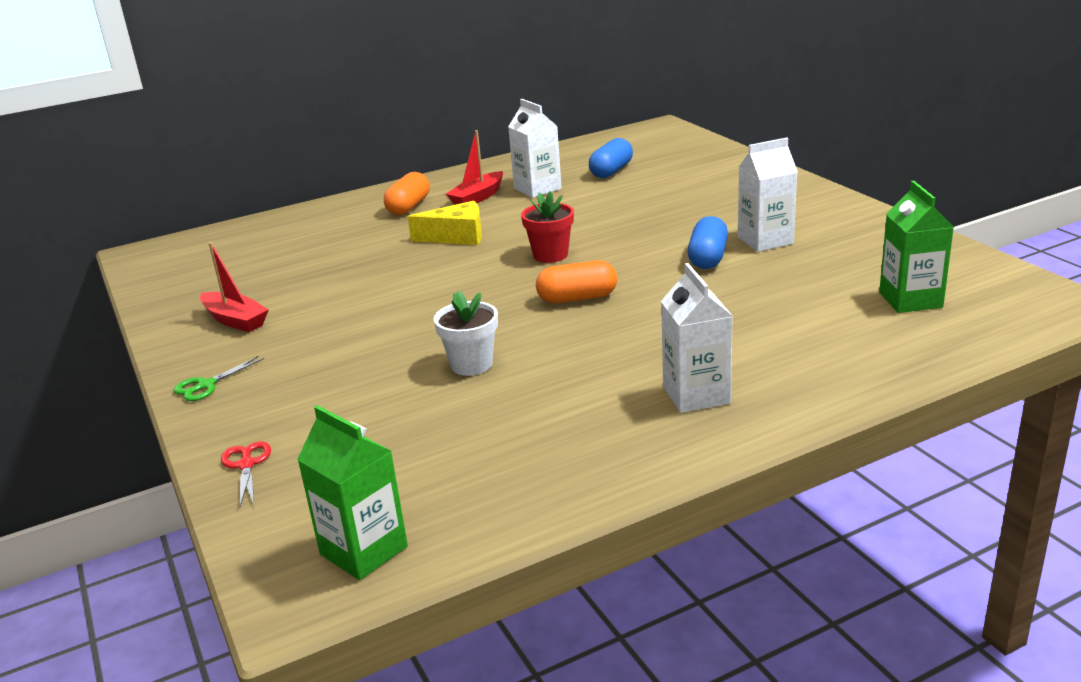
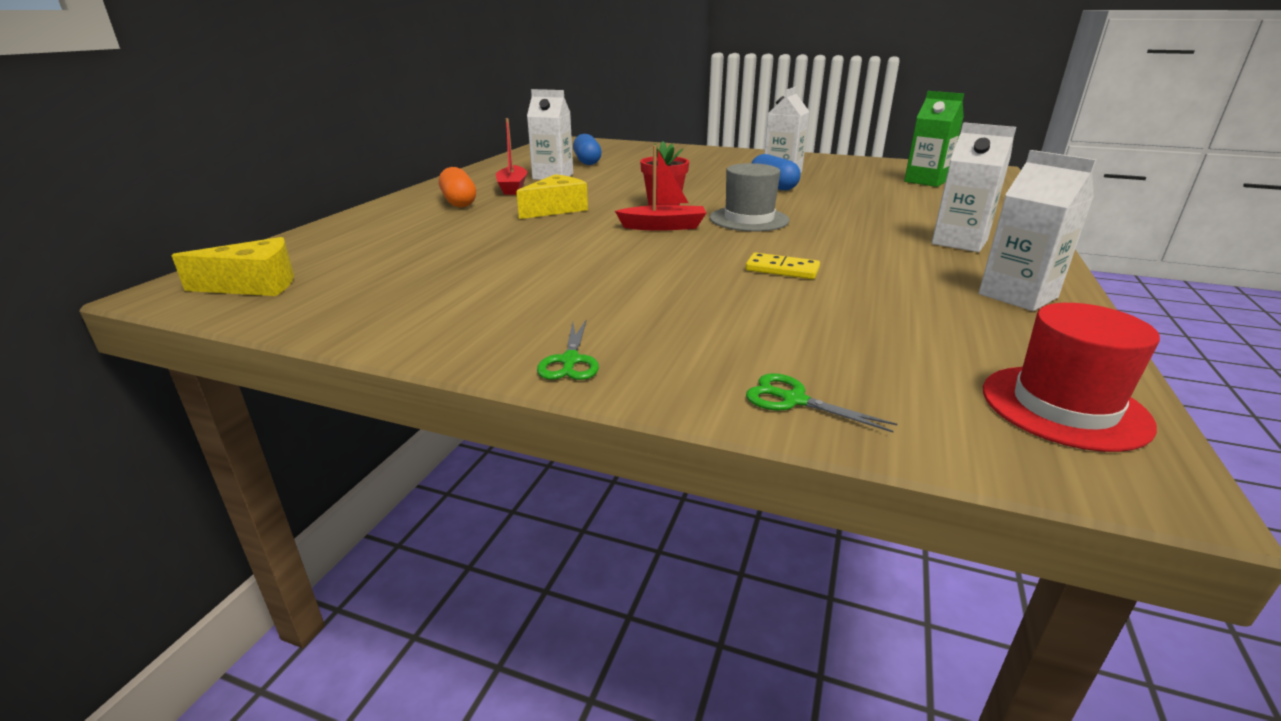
camera: 45 degrees left, 0 degrees up
red boat [200,242,269,332] -> red boat moved to [615,145,706,231]
red scissors [221,441,271,506] -> green scissors [746,373,898,432]
green carton [297,405,408,580] -> red hat [983,303,1160,452]
white flower pot [434,291,498,376] -> yellow domino [746,253,820,279]
orange capsule [536,260,617,303] -> grey hat [709,163,790,231]
none -> yellow cheese [171,237,294,296]
none -> white carton [979,150,1096,311]

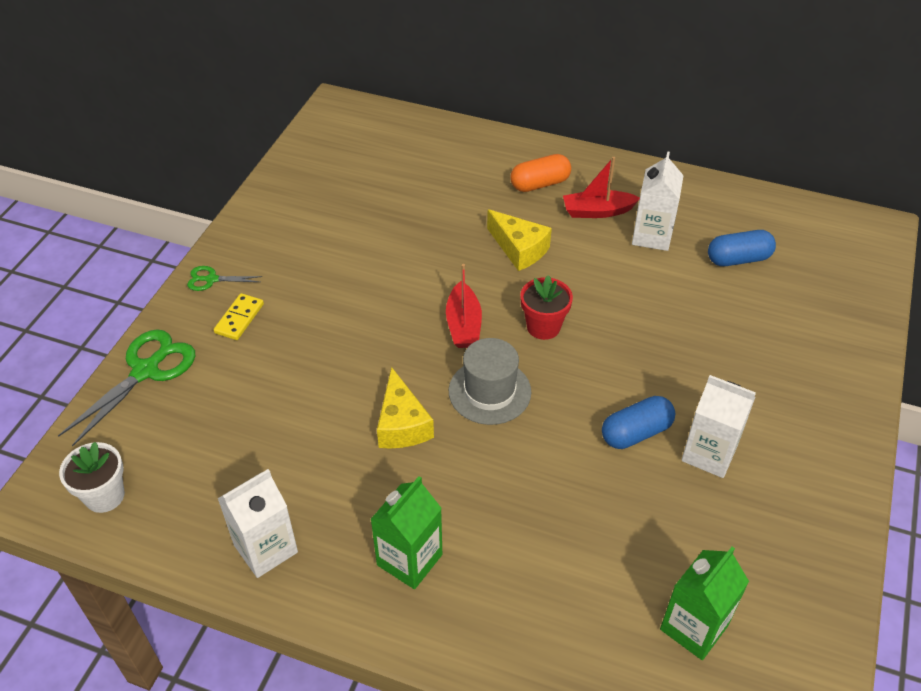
camera: 90 degrees right, 20 degrees up
yellow cheese [171,237,294,296] -> yellow cheese moved to [377,367,434,448]
yellow domino [746,253,820,279] -> yellow domino moved to [214,293,264,340]
green scissors [746,373,898,432] -> green scissors [58,329,195,447], size x1.93
white carton [932,122,1016,252] -> green carton [370,476,442,589]
red hat [983,303,1160,452] -> white flower pot [59,442,125,513]

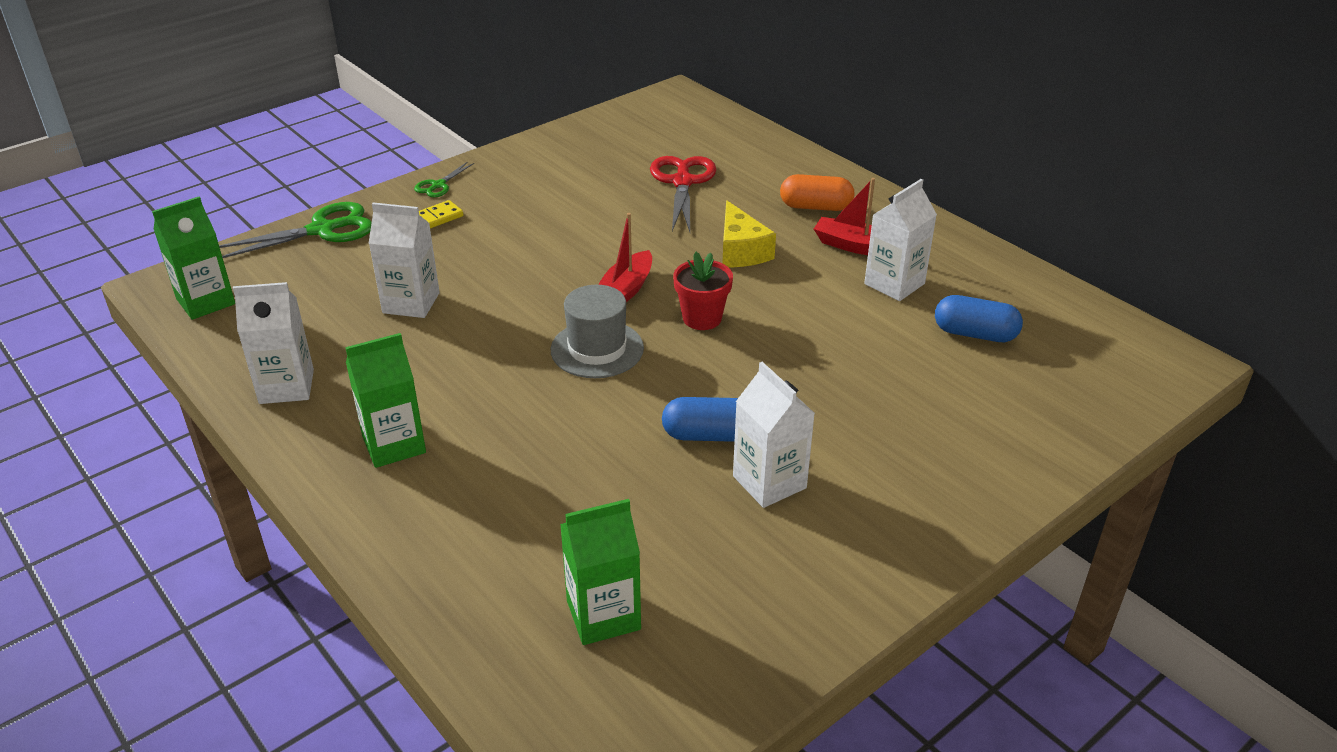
camera: 30 degrees right, 10 degrees down
white flower pot [59,442,125,513] -> green carton [152,197,235,320]
green scissors [187,266,262,291] -> green scissors turned 90 degrees counterclockwise [414,161,474,197]
yellow cheese [377,367,434,448] -> none
none -> white carton [369,203,440,318]
none -> red scissors [650,156,716,232]

